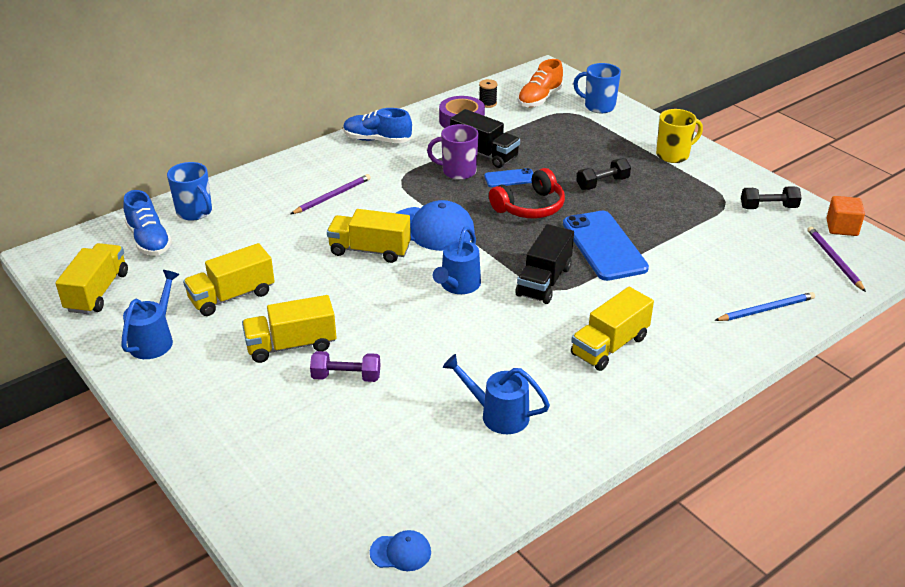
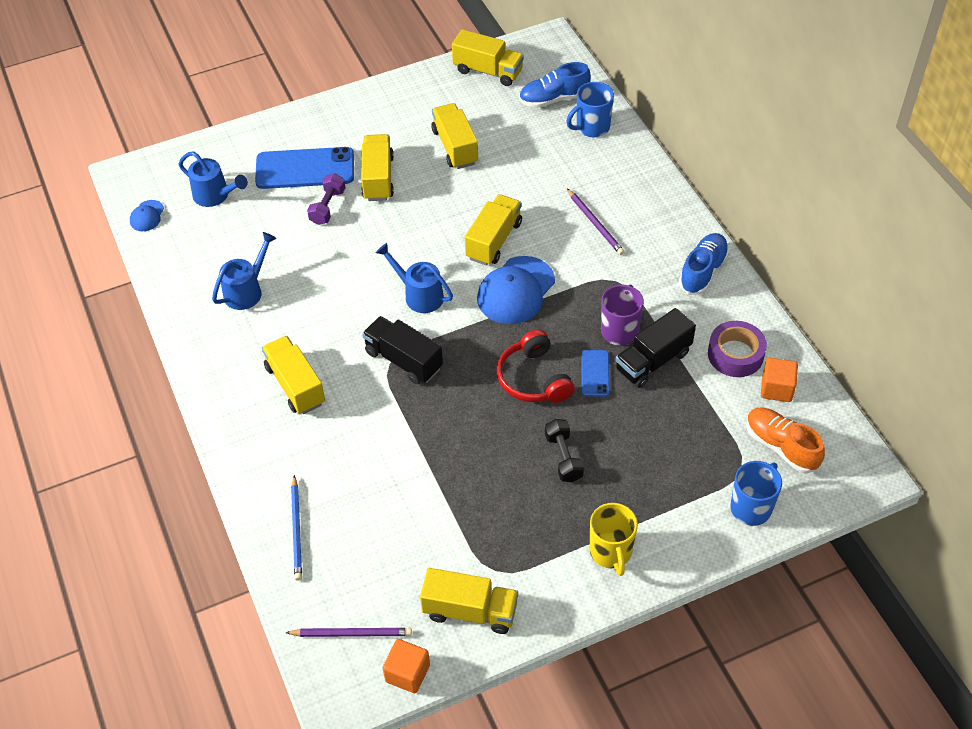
camera: 105 degrees right, 15 degrees up
blue watering can [121,270,180,359] -> blue watering can moved to [179,151,248,207]
black spool [479,79,497,108] -> orange cube [761,358,798,402]
blue phone [563,211,649,281] -> blue phone moved to [255,147,354,189]
black dumbbell [741,186,802,209] -> yellow truck [420,568,518,634]

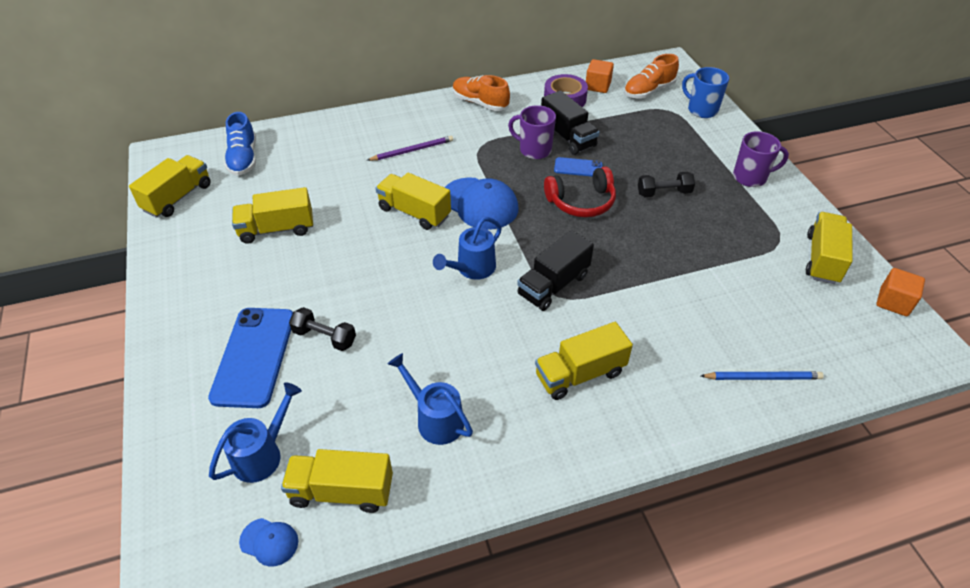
camera: 85 degrees left, 5 degrees down
purple pencil [286,628,412,637] -> none
purple dumbbell [307,173,345,225] -> black dumbbell [289,307,356,351]
yellow truck [361,134,394,201] -> yellow truck moved to [281,449,393,513]
blue mug [566,82,614,137] -> none
yellow mug [590,503,638,576] -> purple mug [733,131,789,187]
blue shoe [679,233,729,295] -> orange shoe [453,75,510,111]

